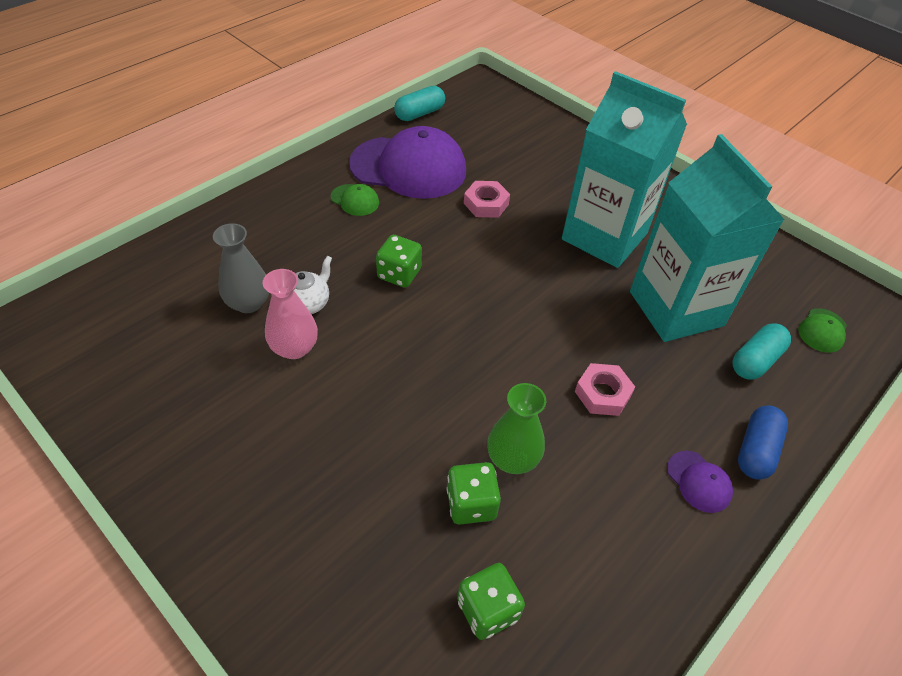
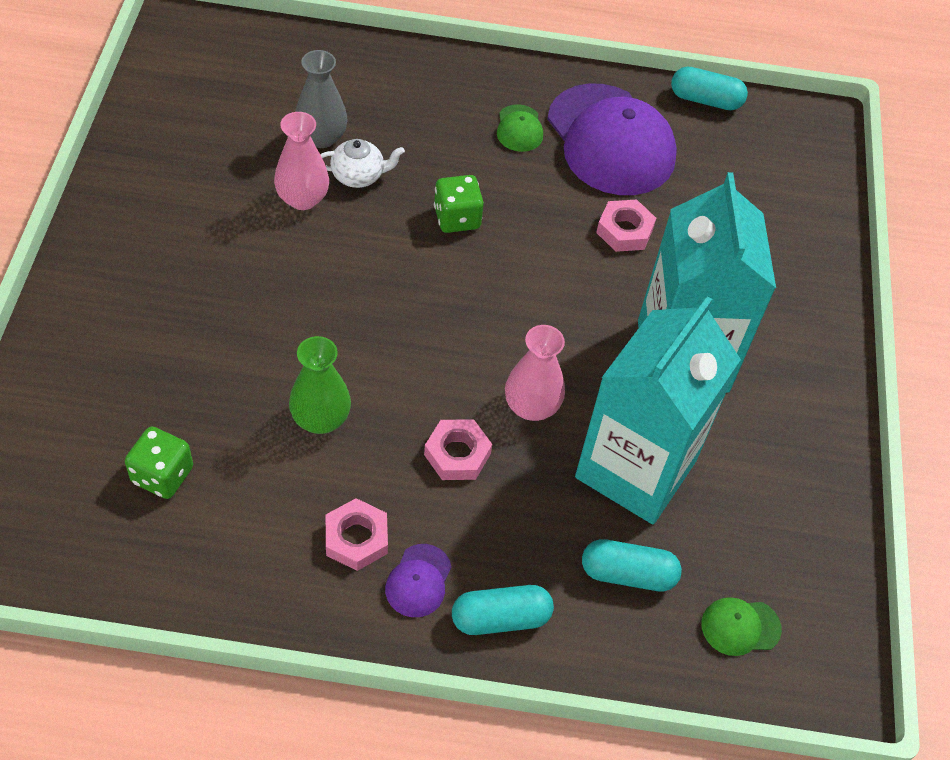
camera: 50 degrees right, 5 degrees up
green dice [447,462,501,525] -> none
blue capsule [738,406,788,480] -> turquoise capsule [452,585,554,635]
none -> pink nut [326,498,388,571]
none -> pink vase [505,325,565,421]

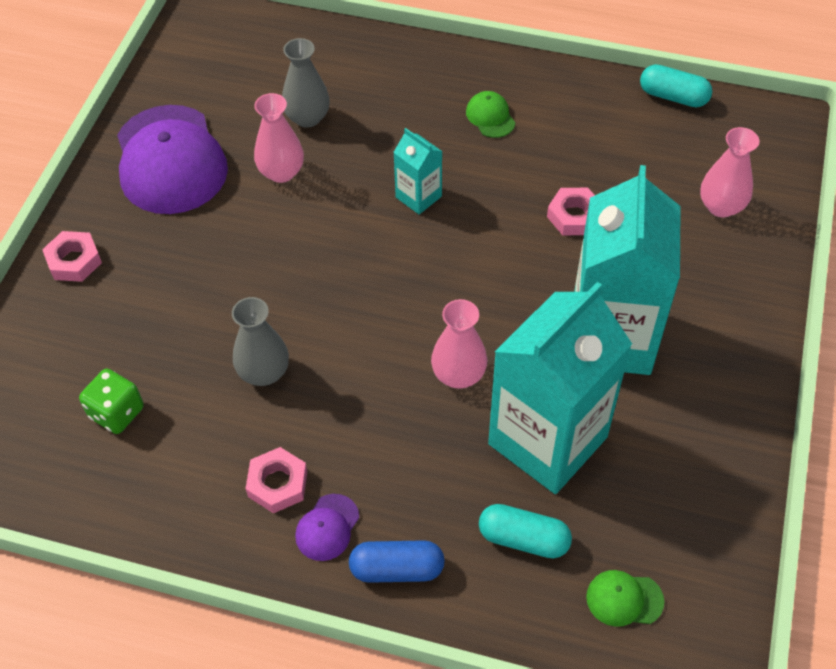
camera: 15 degrees right, 0 degrees up
green vase [289,336,351,434] -> grey vase [232,297,289,386]
white teapot [320,139,405,188] -> none
pink nut [424,419,492,480] -> pink nut moved to [42,231,102,282]
green dice [434,175,484,233] -> turquoise carton [393,128,443,215]
turquoise capsule [452,585,554,635] -> blue capsule [349,540,445,583]
green cap [497,104,543,152] -> green cap turned 150 degrees clockwise [466,91,516,138]
purple cap [547,83,677,195] -> purple cap moved to [117,105,228,214]
none -> pink vase [700,127,760,217]

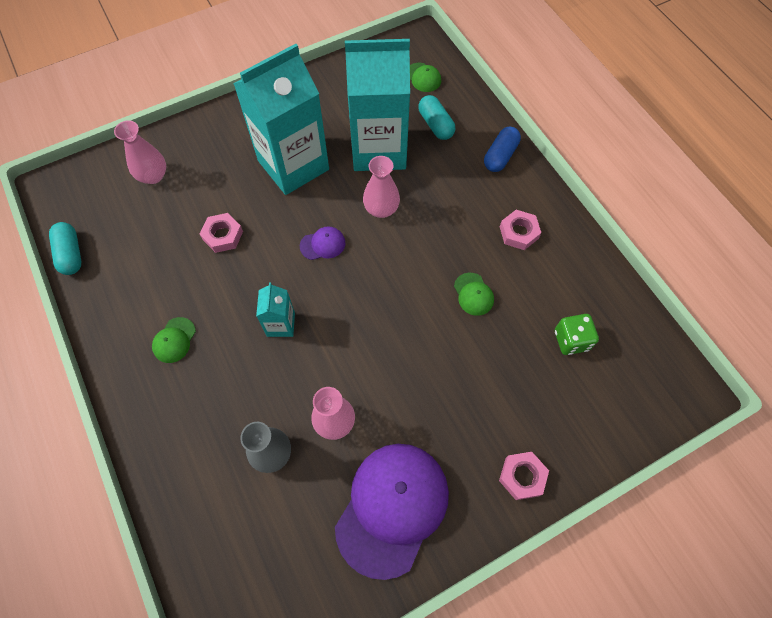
camera: 135 degrees left, 10 degrees up
grey vase [232,297,289,386] -> green cap [454,273,494,316]
purple cap [295,494,359,561] -> purple cap moved to [300,226,345,260]
blue capsule [349,540,445,583] -> blue capsule turned 75 degrees clockwise [484,127,521,172]

